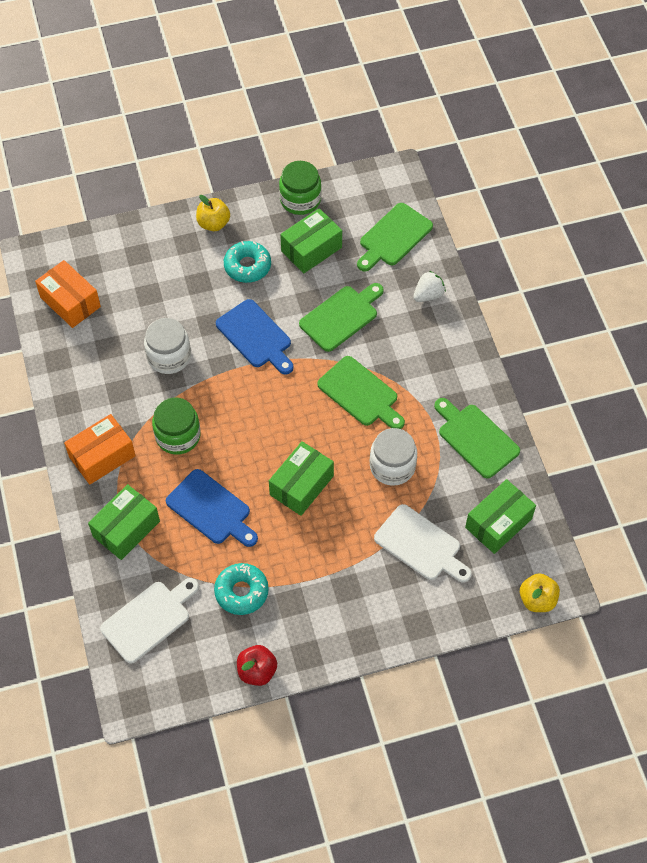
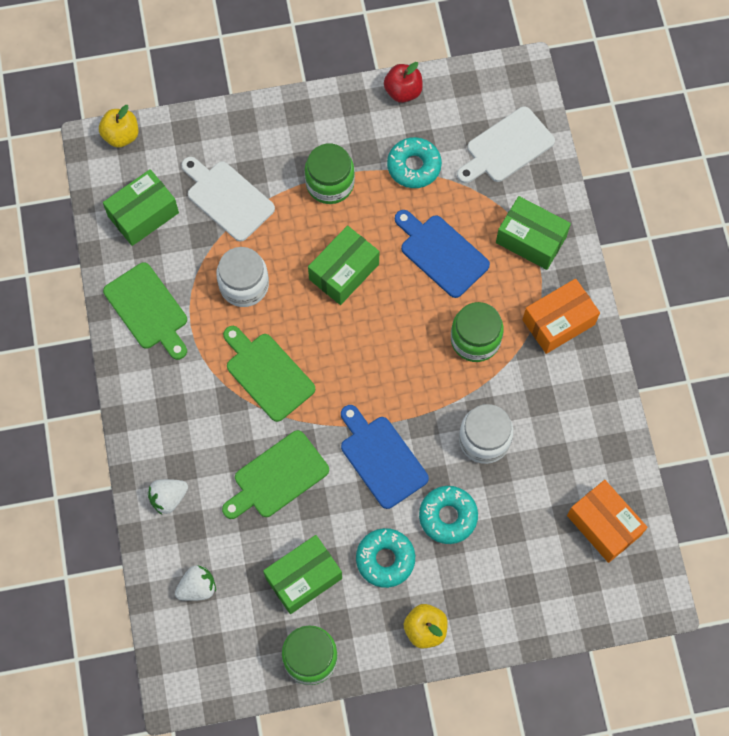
camera: 175 degrees left, 10 degrees up
green box [88,484,160,560] -> green box turned 75 degrees clockwise [496,196,571,270]
green cutting board [357,203,433,272] -> white strawberry [175,565,216,601]
none -> green jar [305,144,355,204]
none -> turquoise donut [419,486,478,544]

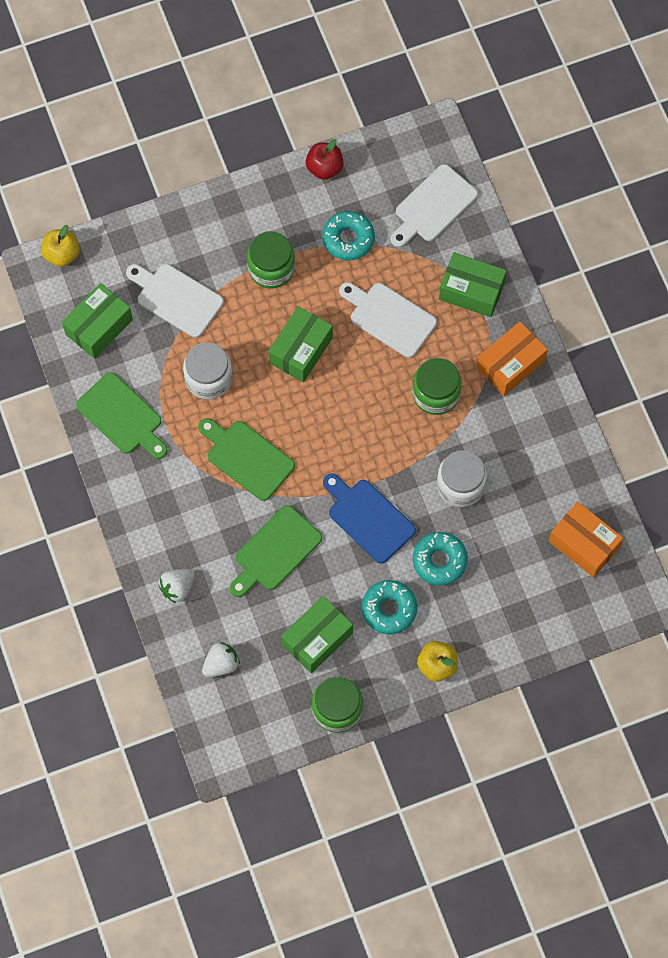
camera: 10 degrees left, 0 degrees up
blue cutting board [395,210,490,298] -> white cutting board [339,282,437,358]

